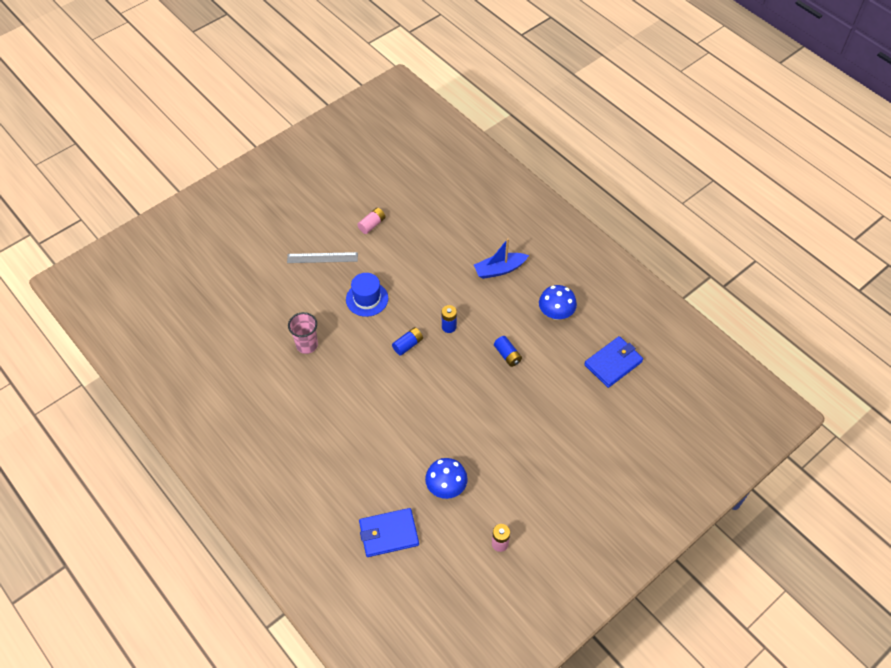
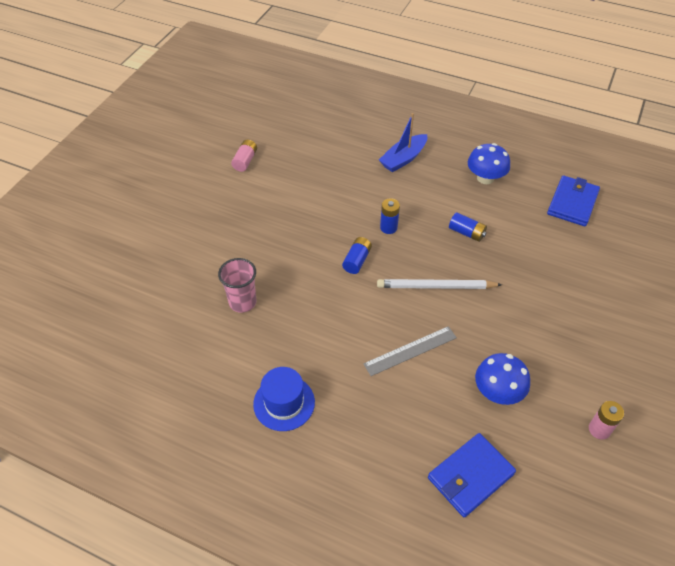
camera: 25 degrees left, 5 degrees down
grey ruler [287,252,358,263] -> grey ruler moved to [363,326,457,376]
blue hat [346,273,388,317] -> blue hat moved to [253,367,315,431]
none -> white pencil [377,279,502,289]

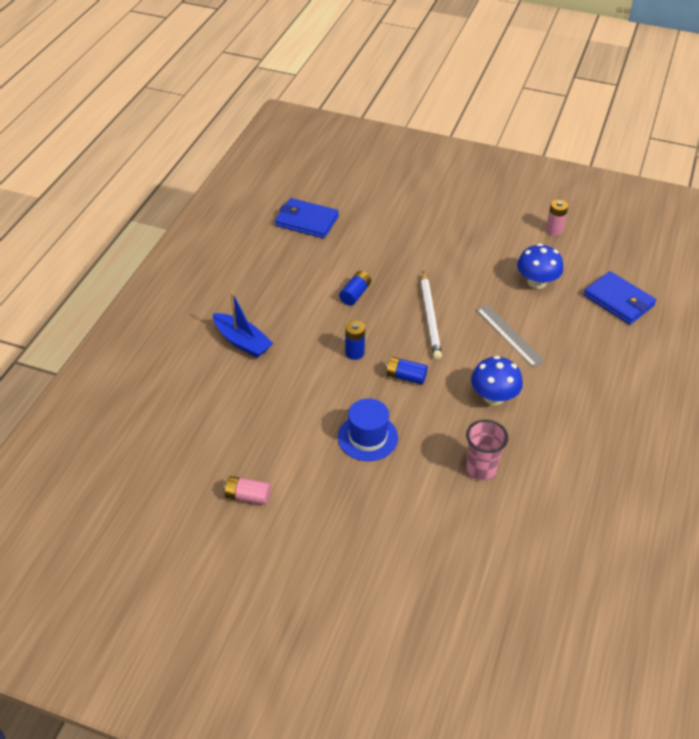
camera: 95 degrees left, 5 degrees down
blue hat [253,367,315,431] -> blue hat moved to [338,399,398,461]
blue mushroom [468,143,510,184] -> blue mushroom moved to [471,356,523,405]

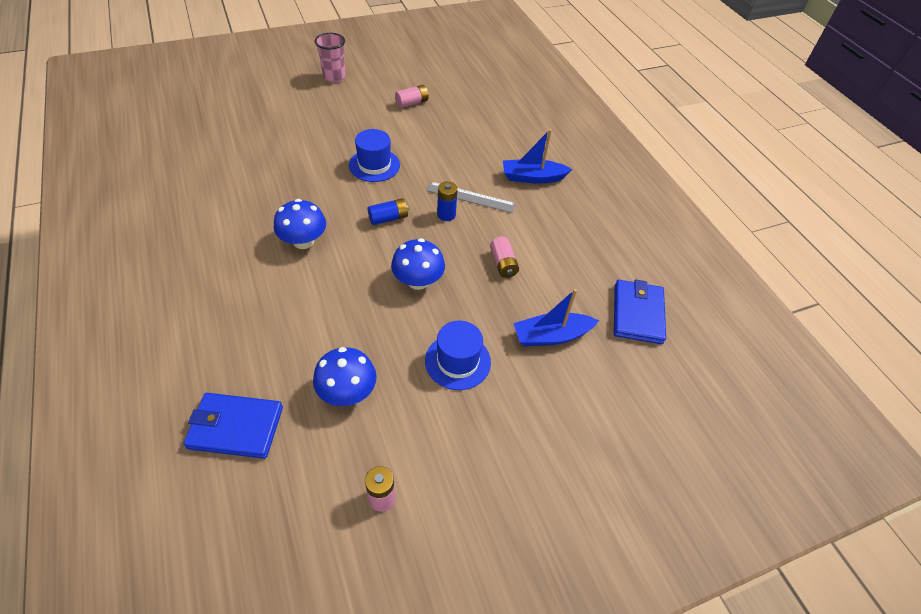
camera: 135 degrees right, 5 degrees up
blue wallet [275,198,339,238] -> blue wallet turned 60 degrees counterclockwise [614,279,666,344]
blue battery [339,271,371,306] -> pink battery [490,237,519,278]
white pencil [421,272,442,360] -> blue mushroom [391,238,445,290]
pink cup [466,419,508,481] -> pink cup moved to [315,33,346,83]
grey ruler [476,305,545,367] -> grey ruler moved to [426,182,516,213]
none -> blue hat [425,321,491,390]
none -> blue boat [513,289,599,346]

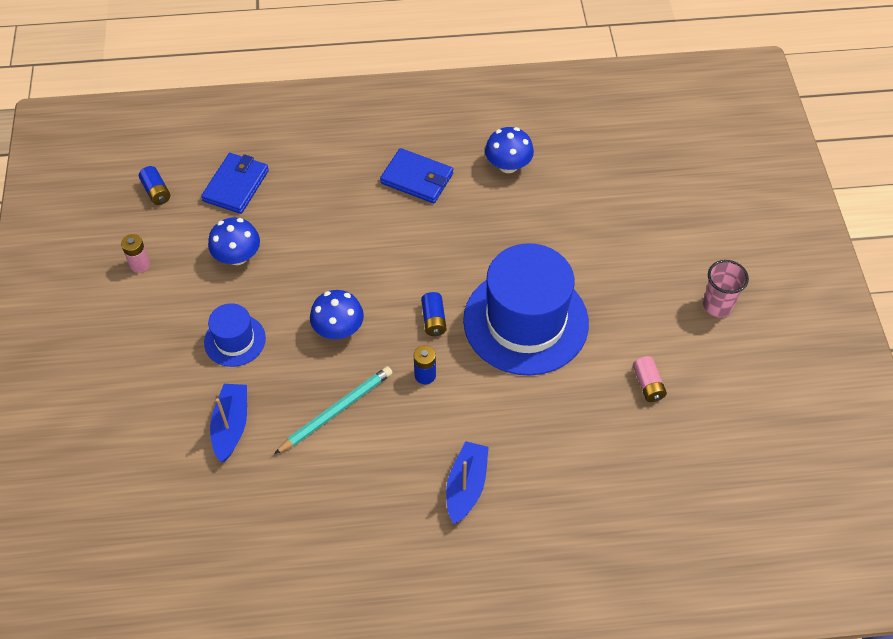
camera: 110 degrees right, 5 degrees up
blue mushroom [274,199,326,249] -> blue mushroom moved to [485,127,534,173]
blue hat [349,129,400,182] -> blue hat [463,243,589,376], size x2.07
grey ruler [426,182,516,213] -> none
pink battery [490,237,519,278] -> turquoise pencil [274,366,393,454]
blue wallet [614,279,666,344] -> blue wallet moved to [380,148,453,203]
none -> blue battery [139,166,170,205]

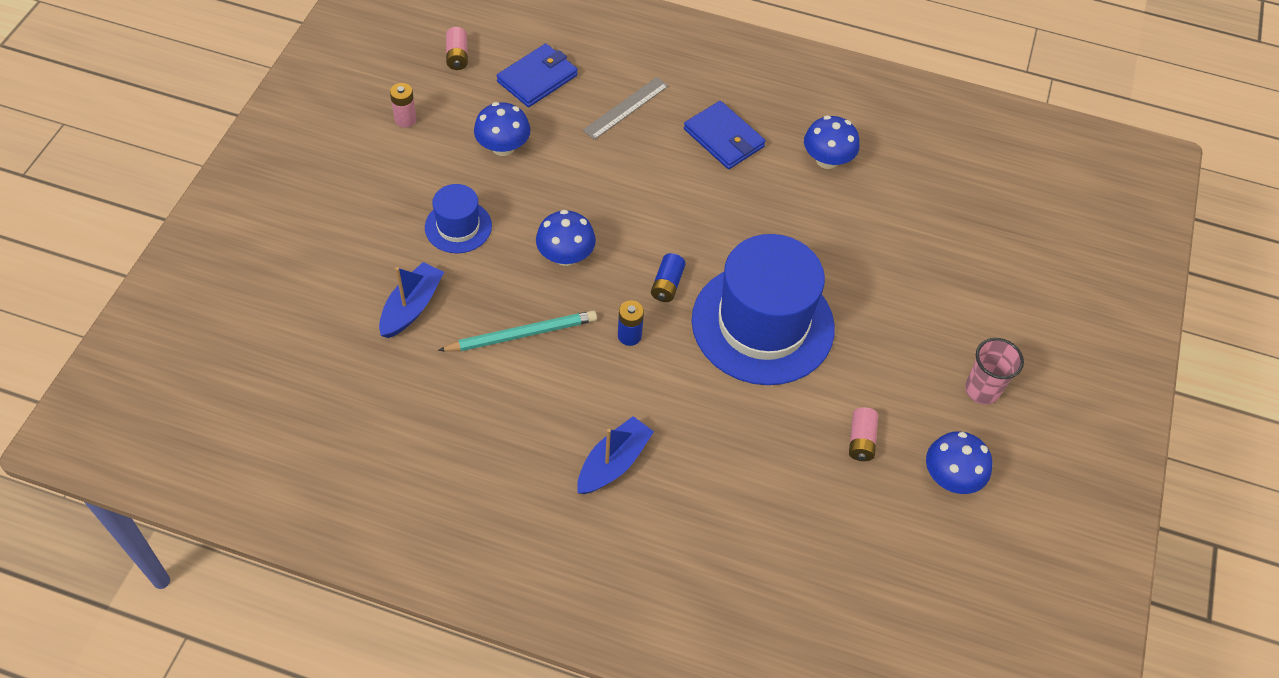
camera: 20 degrees right, 0 degrees up
blue battery [139,166,170,205] -> pink battery [446,27,468,70]
none -> grey ruler [583,77,669,140]
none -> blue mushroom [926,431,992,494]

